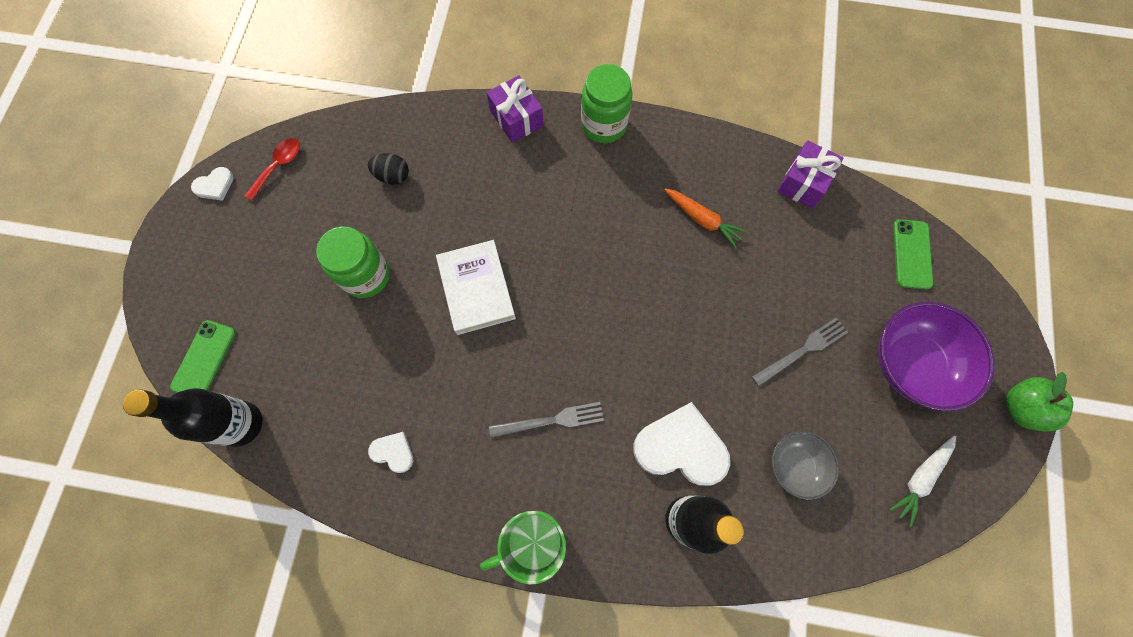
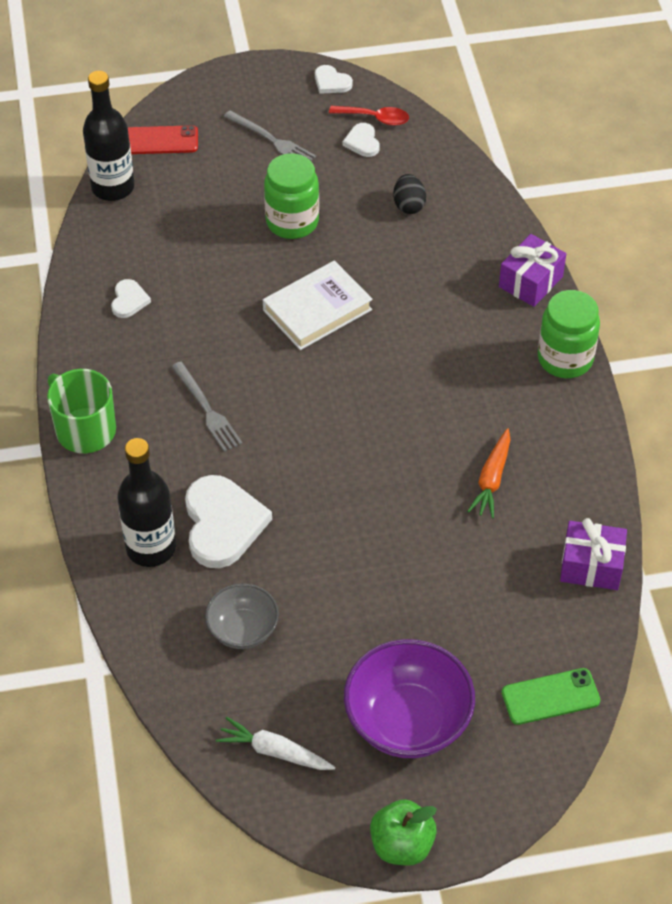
camera: 70 degrees right, 20 degrees down
green phone [170,320,236,393] -> red phone [128,125,198,154]
grey fork [752,317,848,386] -> grey fork moved to [224,110,316,161]
none -> white heart [342,123,380,157]

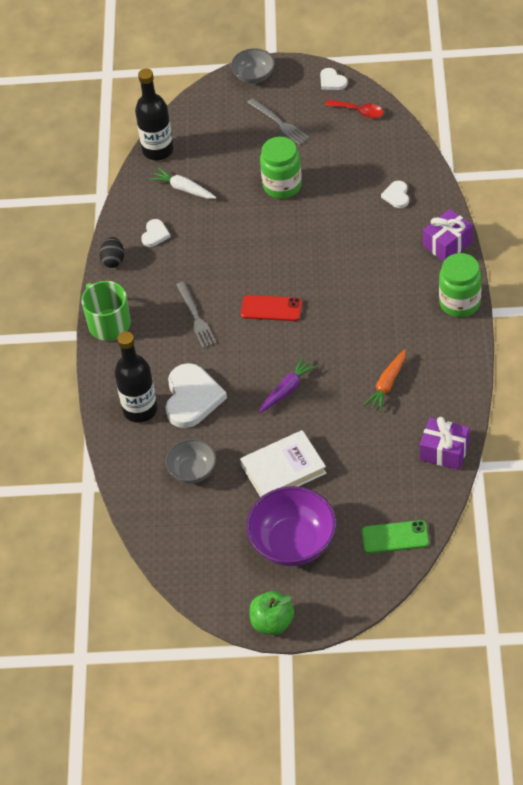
camera: 15 degrees right, 0 degrees up
red phone [128,125,198,154] -> red phone moved to [241,295,302,321]
white carrot [216,717,335,770] -> white carrot moved to [150,167,216,199]
white book [263,260,373,350] -> white book moved to [240,430,326,497]
white heart [342,123,380,157] -> white heart moved to [381,181,409,208]
black egg [393,174,426,214] -> black egg moved to [99,237,124,268]
none -> grey bowl [231,48,275,84]
none -> purple carrot [259,357,317,413]

